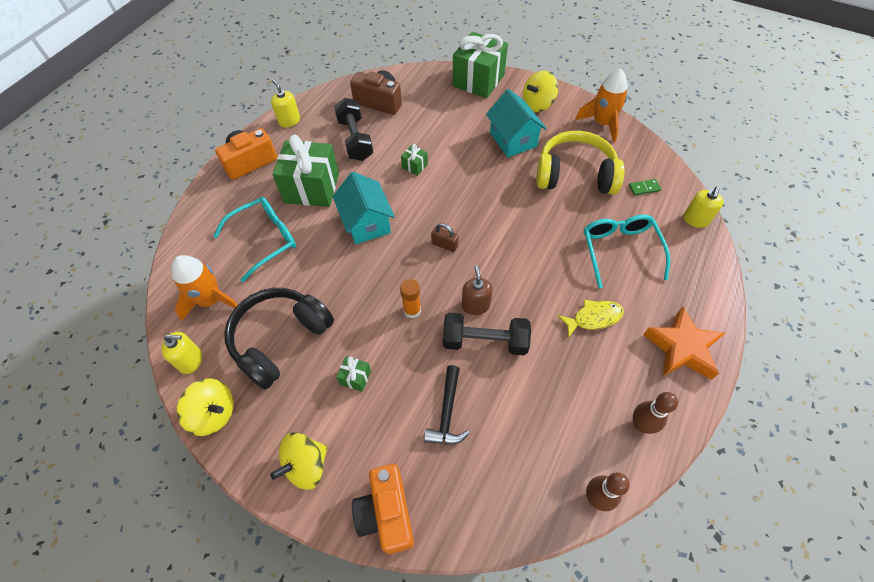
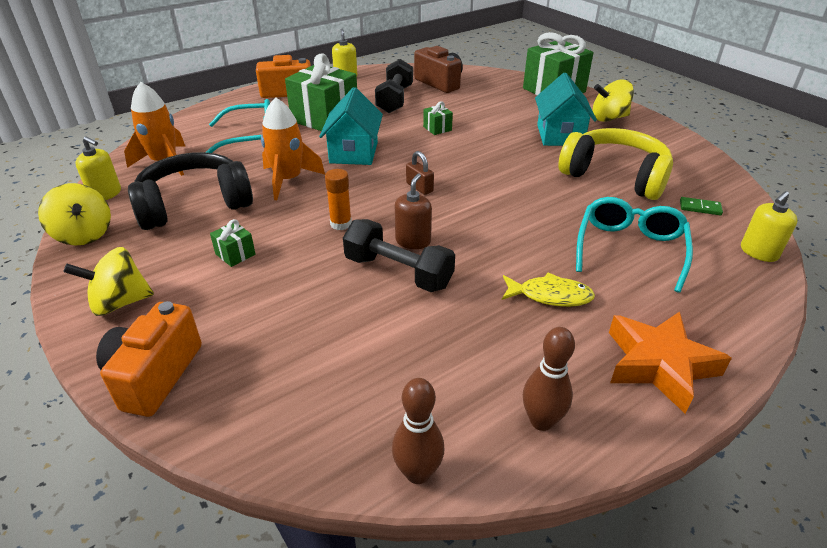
camera: 25 degrees right, 20 degrees down
black hammer [424,365,470,445] -> none
orange rocket [575,68,628,143] -> orange rocket moved to [261,97,325,200]

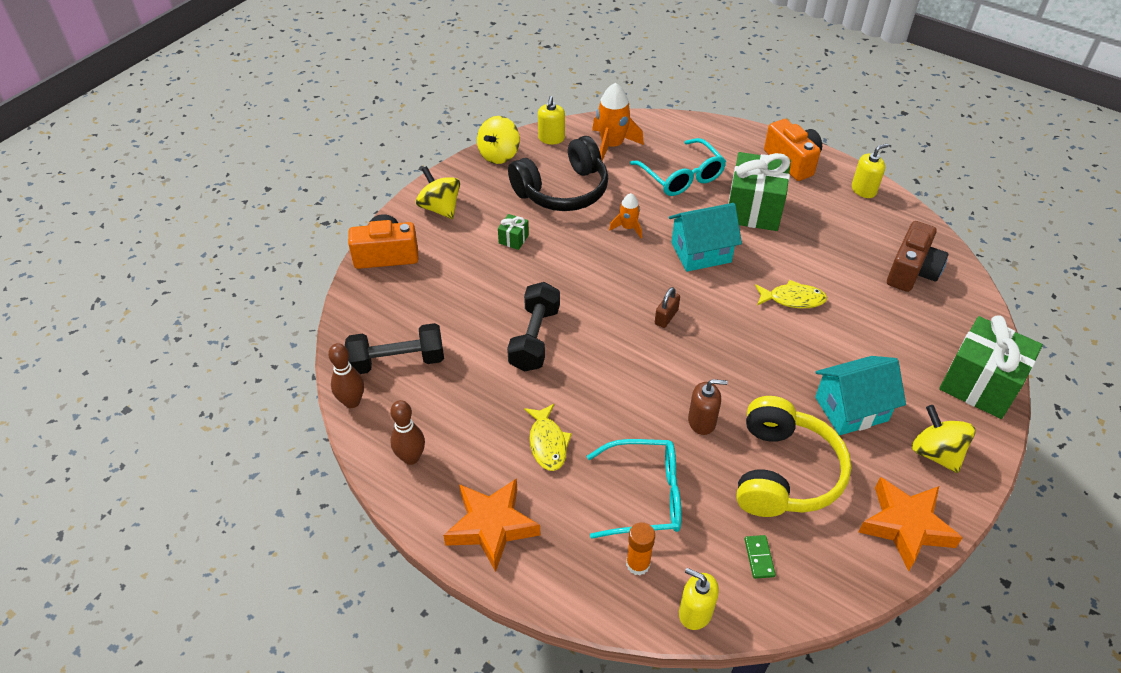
camera: 70 degrees right, 10 degrees up
black headphones [128,152,253,230] -> black headphones turned 105 degrees clockwise [508,136,608,211]
orange rocket [261,97,325,200] -> orange rocket [609,193,642,238], size x0.56
orange glue stick [325,169,352,230] -> orange glue stick moved to [626,522,655,575]
black dumbbell [375,59,413,113] -> black dumbbell moved to [345,323,444,374]
brown soap dispenser [395,174,432,249] -> brown soap dispenser moved to [688,379,728,435]
green gift [423,101,453,135] -> yellow fish [755,280,827,308]
none -> orange star [858,477,963,572]

